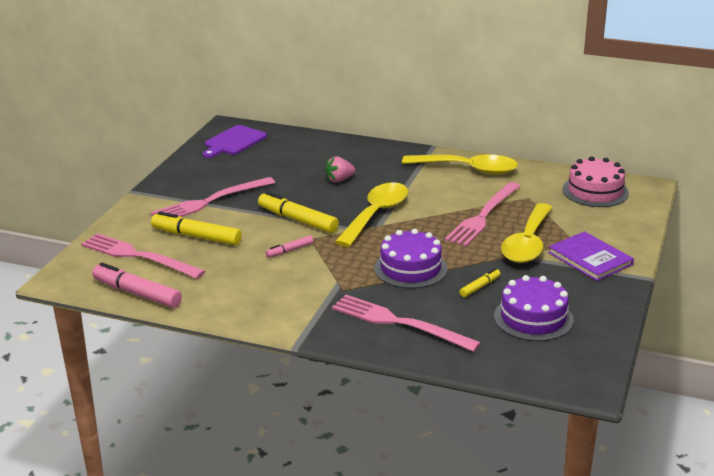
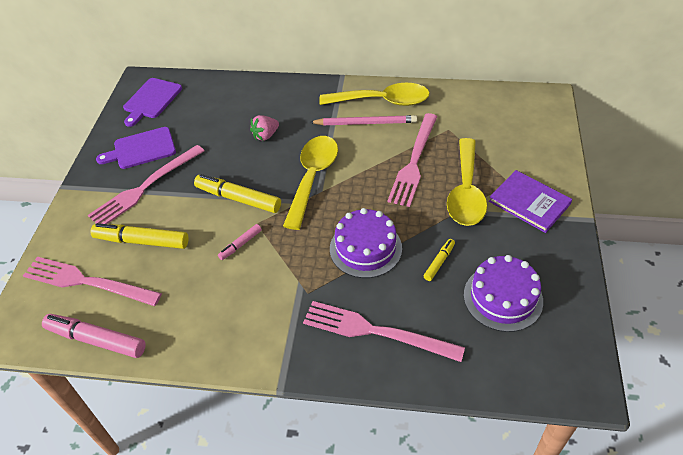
camera: 10 degrees left, 20 degrees up
pink cake [563,156,629,207] -> none
none -> purple cutting board [96,127,176,169]
none -> pink pencil [310,115,417,125]

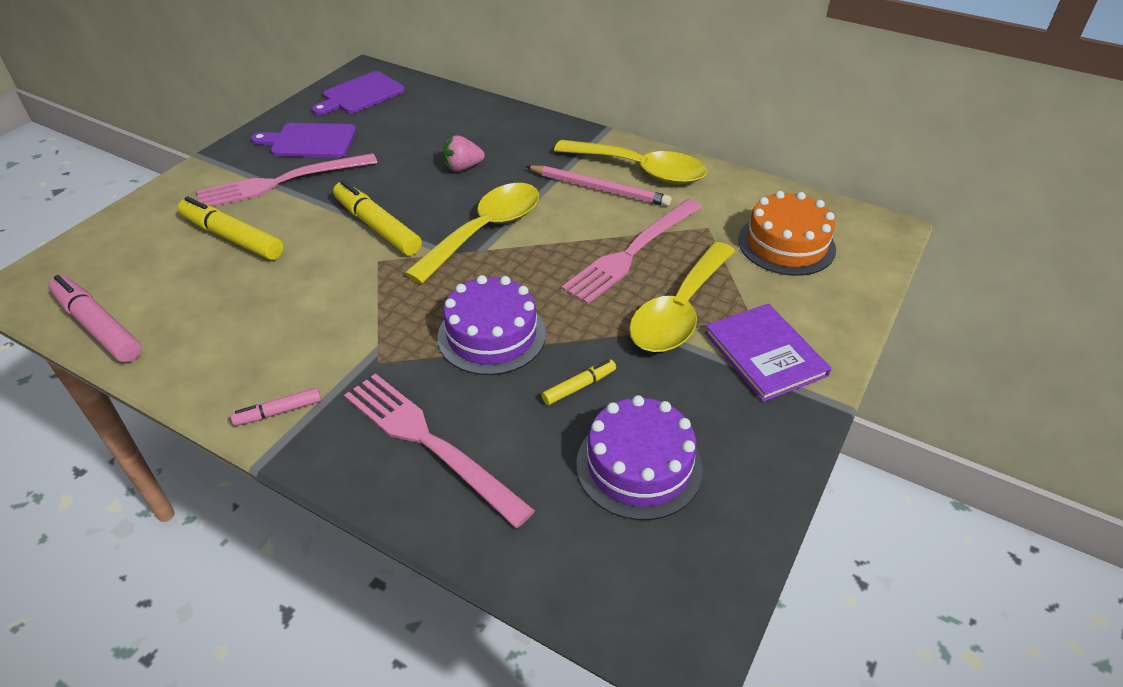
camera: 20 degrees right, 5 degrees down
pink fork [23,257,162,306] -> none
pink marker [218,224,262,260] -> pink marker moved to [230,388,321,426]
none -> orange cake [738,191,836,276]

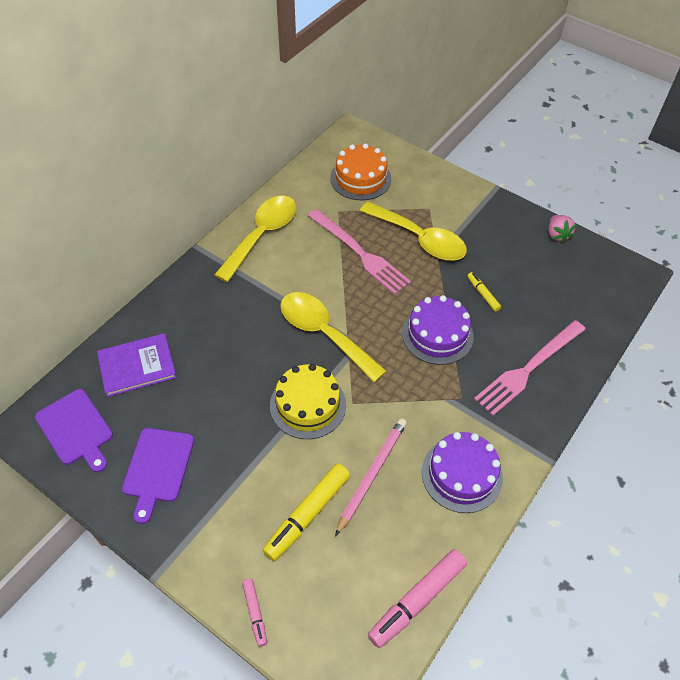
camera: 85 degrees left, 10 degrees up
pink fork [197,153,377,207] -> none
pink marker [230,388,321,426] -> pink marker moved to [242,579,267,647]
yellow marker [333,180,422,256] -> yellow cake [270,364,346,439]
pink strawberry [443,135,485,172] -> pink strawberry moved to [548,215,577,243]
pink pencil [526,165,672,206] -> pink pencil moved to [335,418,407,536]
purple cake [576,395,703,520] -> purple cake moved to [422,432,503,513]
purple book [704,303,831,402] -> purple book moved to [97,333,177,397]

